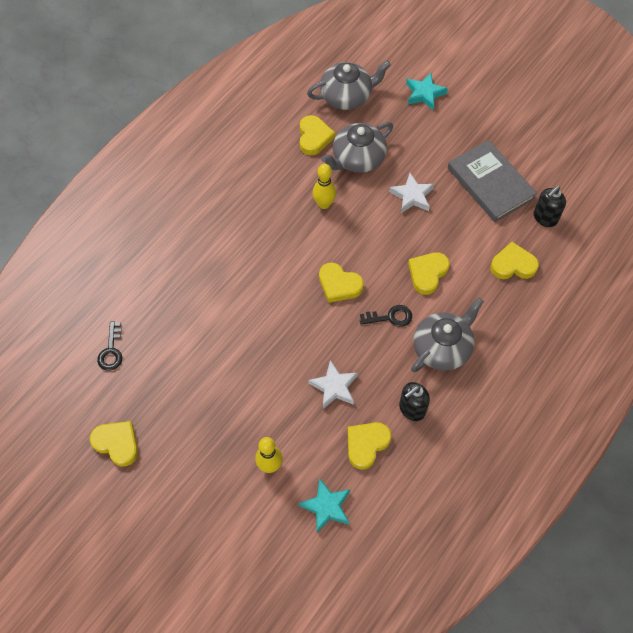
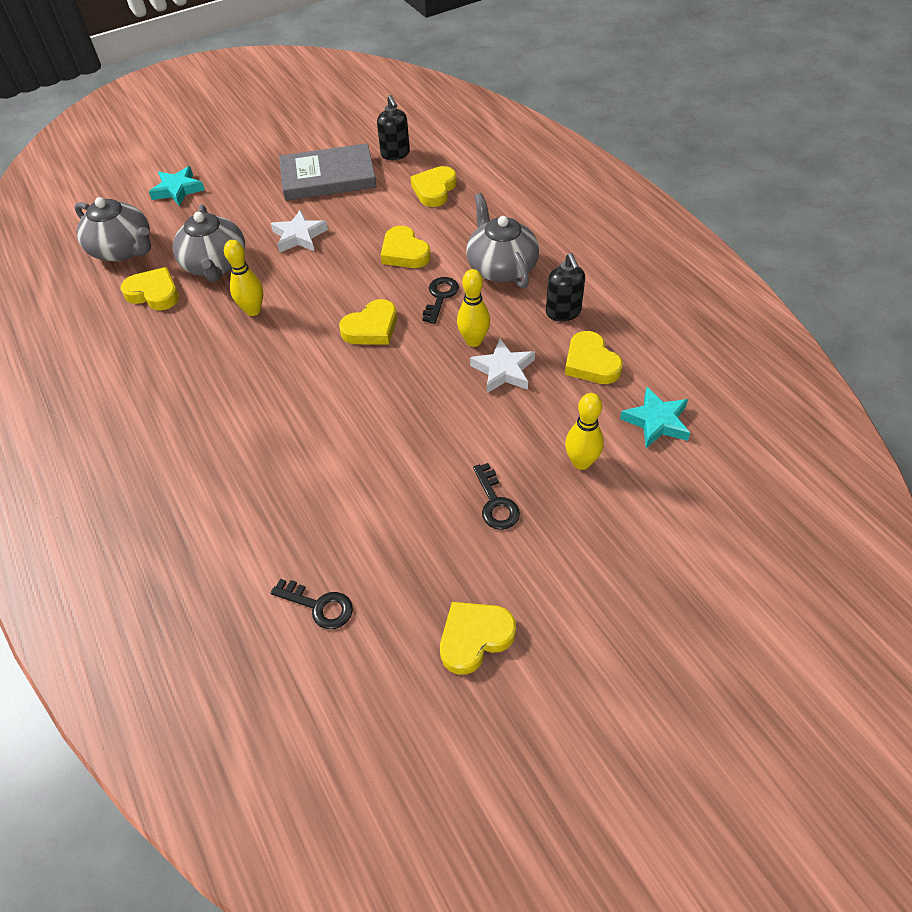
camera: 65 degrees left, 10 degrees down
grey teapot [307,60,391,110] -> grey teapot turned 120 degrees clockwise [75,197,151,261]
none -> yellow bowling pin [457,269,490,347]
none -> black key [473,463,520,530]

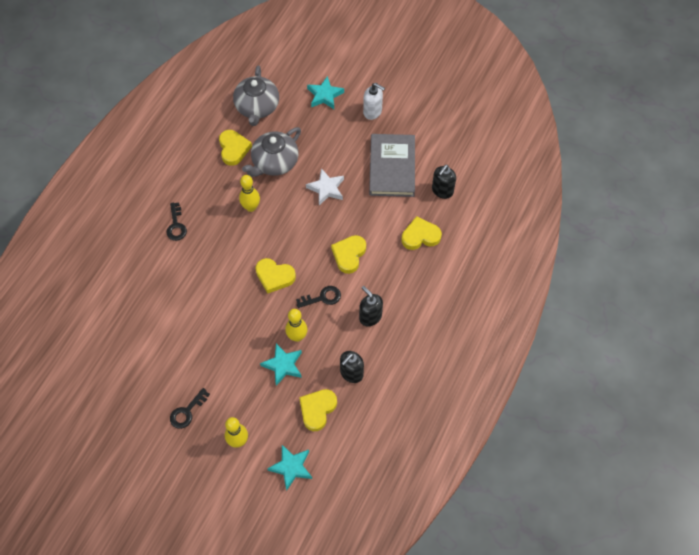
camera: 55 degrees right, 10 degrees up
black key [271,579,353,629] -> black key moved to [166,203,187,241]
grey book [279,143,377,201] -> grey book turned 45 degrees clockwise [369,134,415,197]
yellow heart [440,602,516,675] -> none
grey teapot [466,193,539,288] -> black soap dispenser [359,286,383,326]
white star [470,338,535,393] -> turquoise star [260,343,302,386]
none -> white soap dispenser [363,83,385,120]

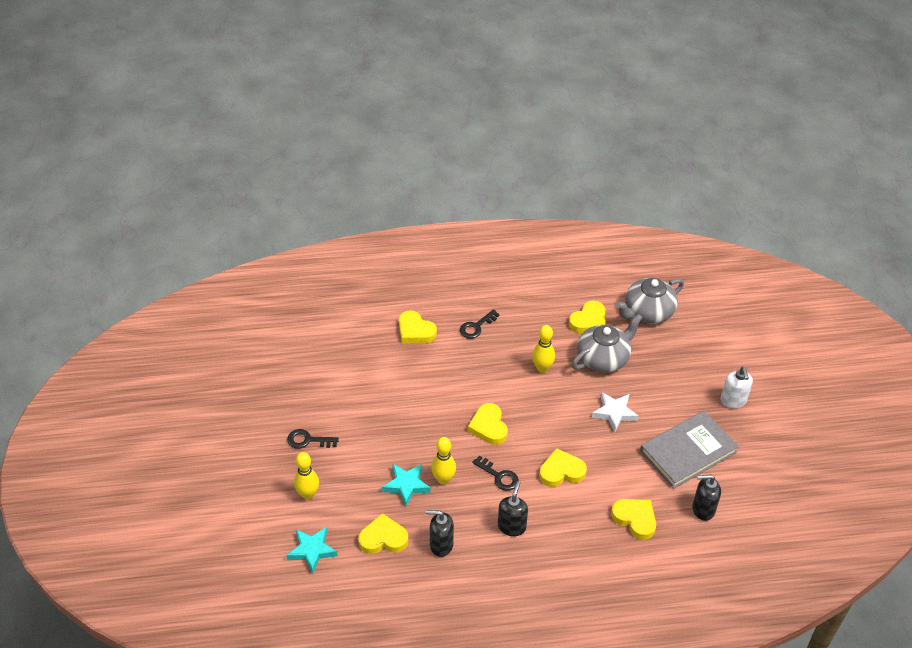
camera: 55 degrees right, 15 degrees down
grey teapot [242,127,301,177] -> grey teapot turned 135 degrees clockwise [572,314,643,373]
turquoise star [307,76,344,109] -> none
none -> yellow heart [399,310,437,343]

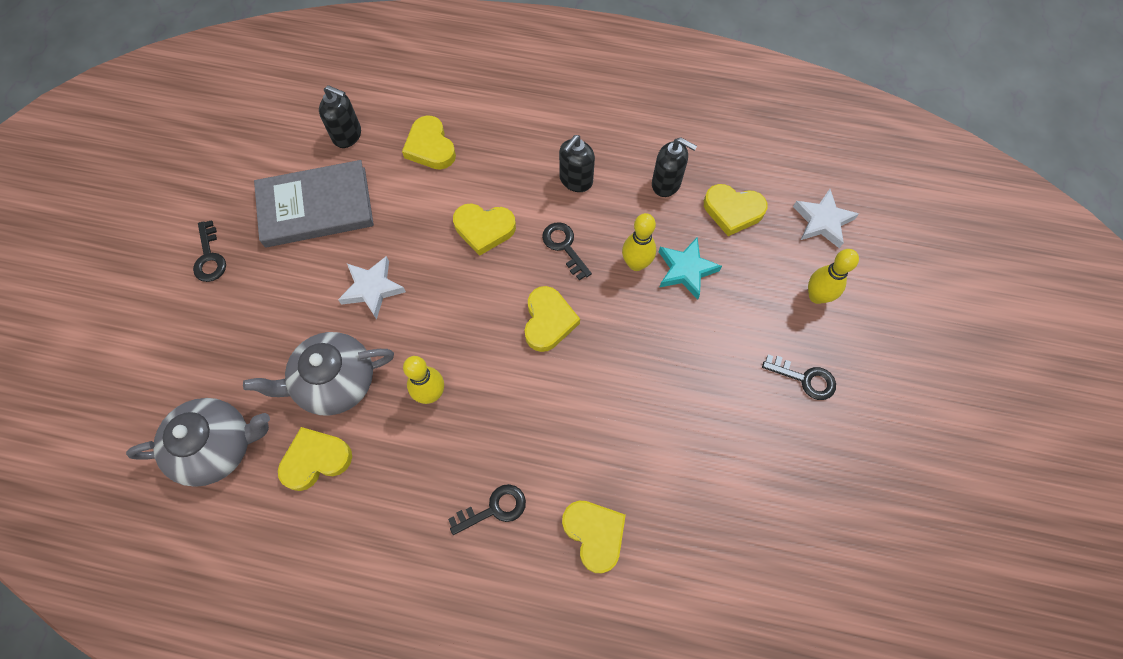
camera: 160 degrees left, 20 degrees up
turquoise star [286,527,338,574] -> white star [793,189,859,248]
white soap dispenser [720,366,753,408] -> black key [193,220,226,282]

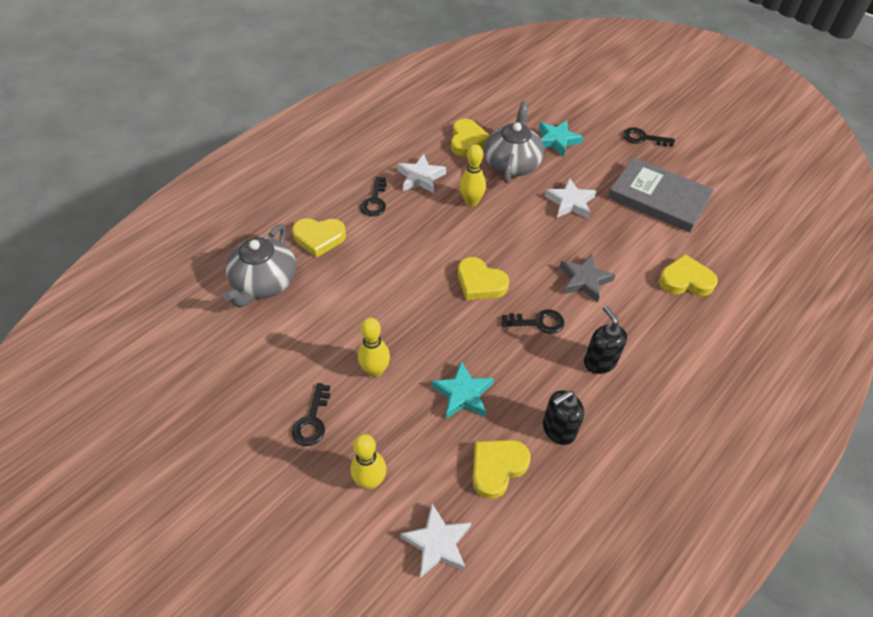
camera: 120 degrees right, 15 degrees down
grey teapot [126,398,270,487] -> grey teapot moved to [223,224,296,308]
grey book [254,160,374,247] -> grey book turned 75 degrees counterclockwise [608,157,714,232]
black soap dispenser [319,85,361,148] -> none
yellow heart [453,203,516,256] -> grey star [560,254,616,303]
yellow bowling pin [622,213,656,271] -> yellow bowling pin moved to [358,318,390,378]
black key [762,354,836,400] -> black key turned 45 degrees counterclockwise [292,383,330,446]
none -> white star [398,154,446,193]
none -> turquoise star [539,120,583,157]

